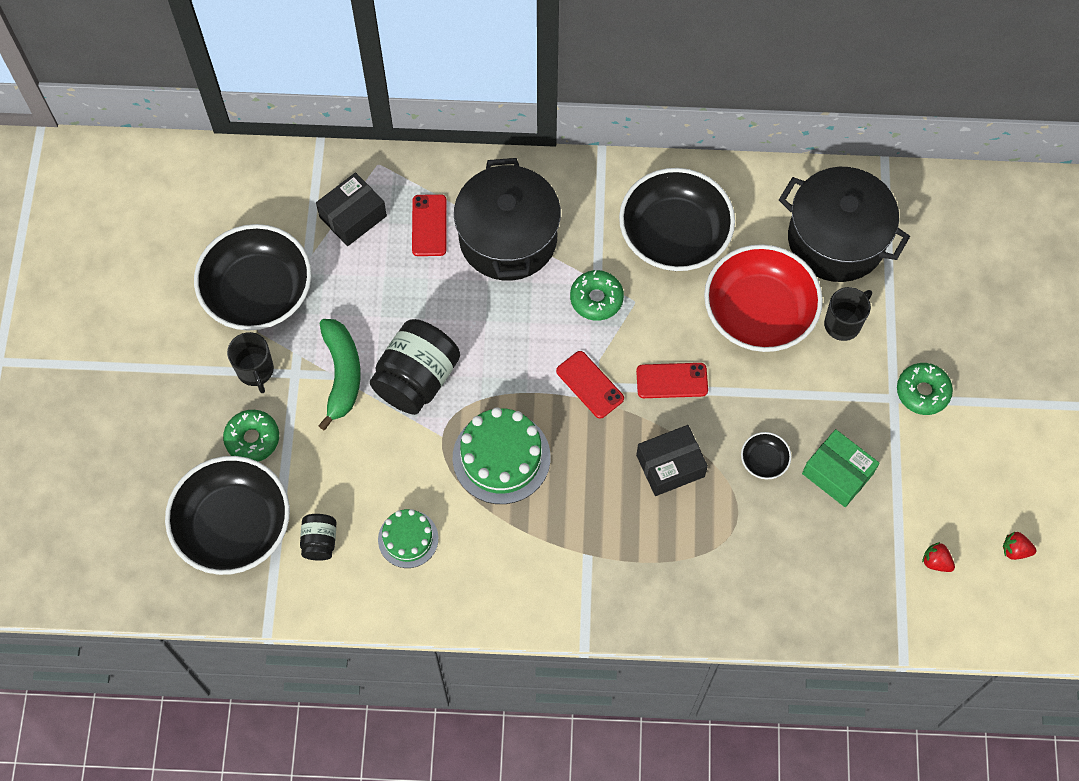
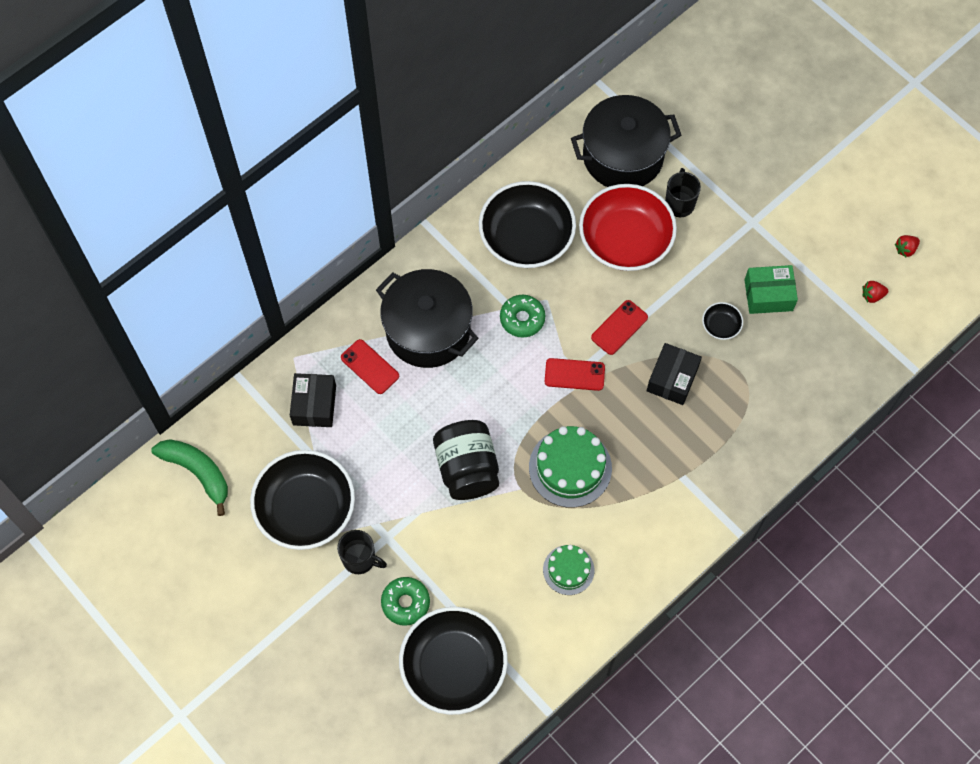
camera: 45 degrees left, 0 degrees up
black jar [300,514,337,561] -> none
green banana [318,319,361,430] -> green banana moved to [151,439,228,516]
green donut [897,363,953,415] -> none

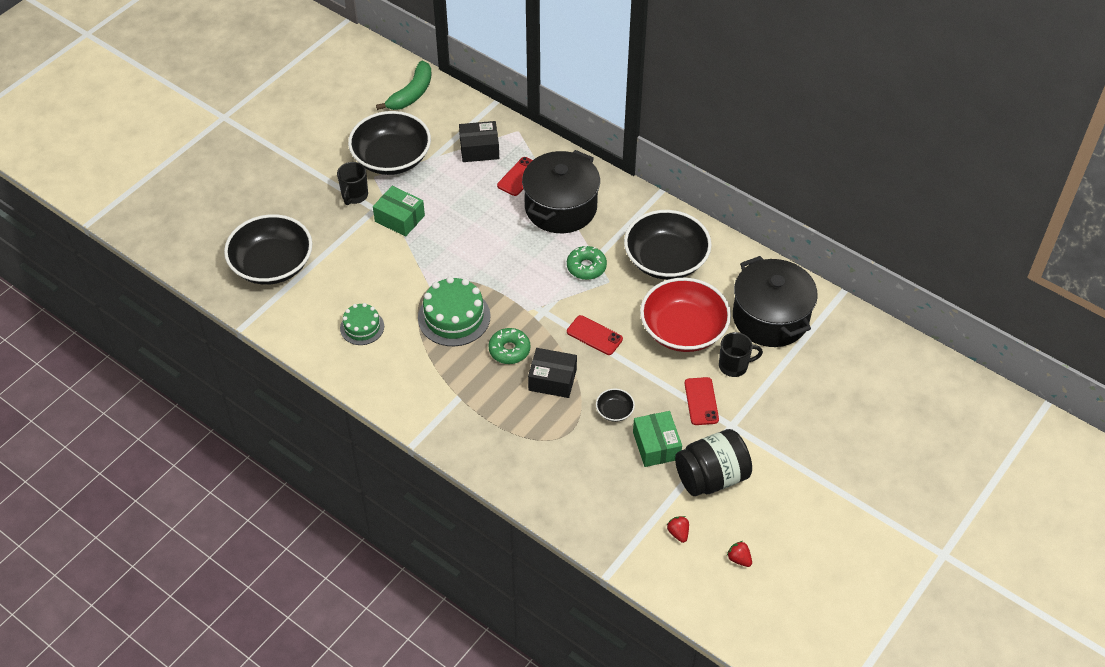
camera: 80 degrees right, 15 degrees down
green donut [381,577,430,626] -> green donut moved to [488,328,530,364]
black jar [433,420,499,500] -> black jar moved to [675,429,752,496]
red phone [545,358,605,391] -> red phone moved to [685,377,719,425]
none -> green box [373,186,425,237]

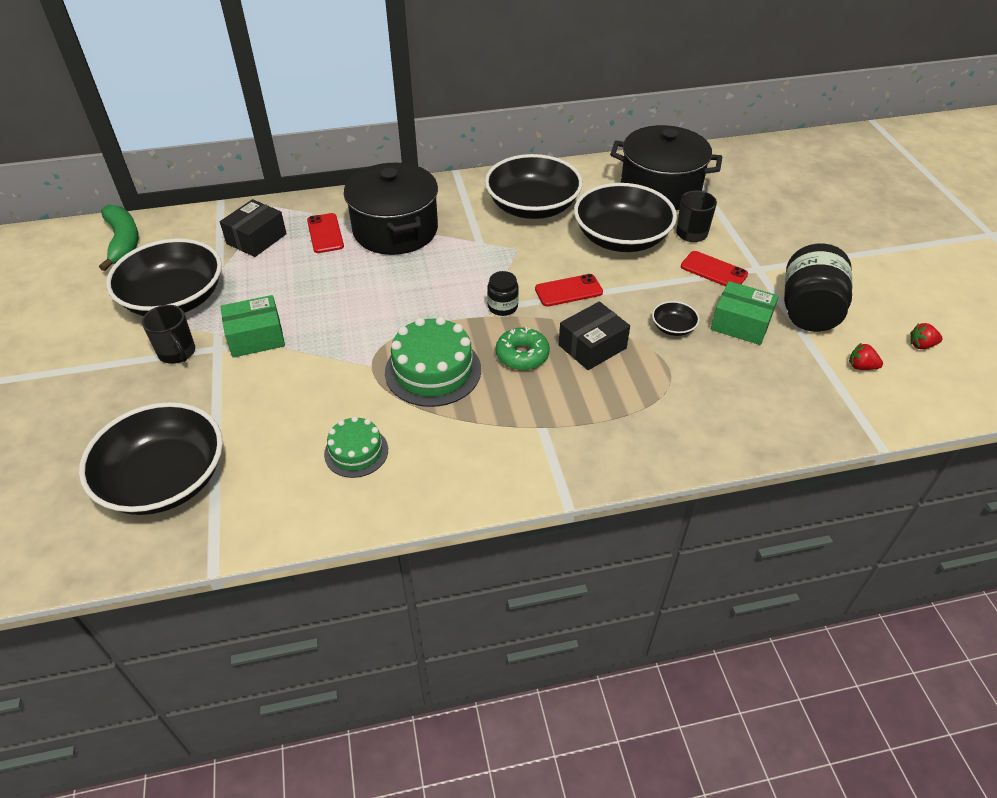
camera: 50 degrees left, 5 degrees down
green donut [567,246,607,280] -> none
red bowl [640,278,731,352] -> black bowl [574,183,677,252]
none -> black jar [487,271,519,316]

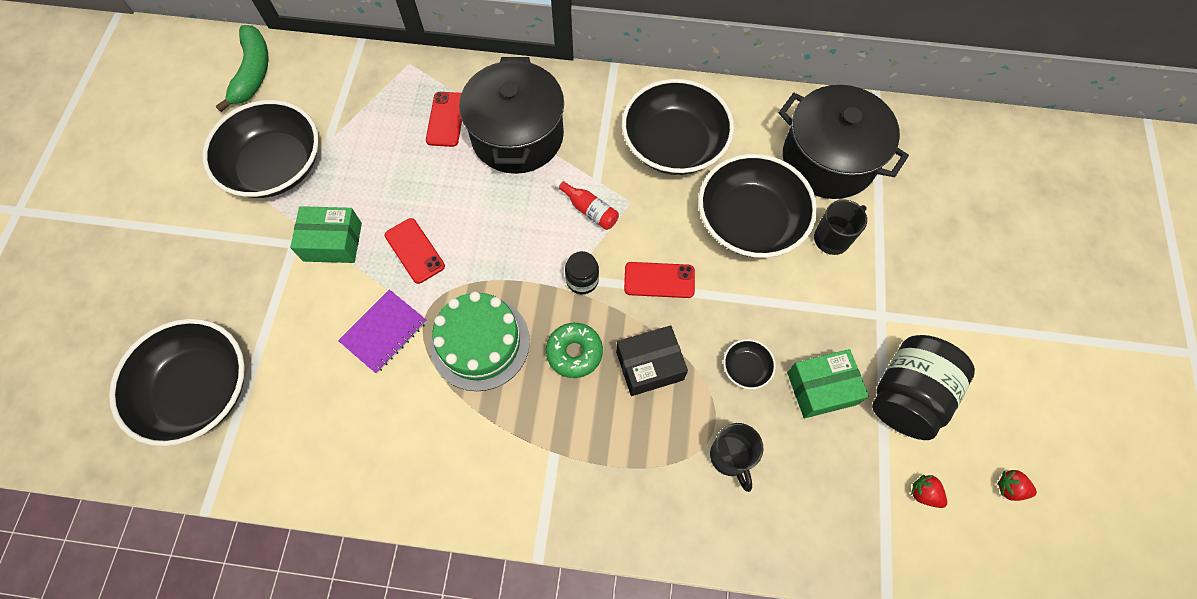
camera: 20 degrees right, 20 degrees up
black mug [142,305,195,364] -> black mug moved to [710,423,763,492]
black box [220,199,287,257] -> none
green cake [324,416,388,478] -> none
red phone [681,251,748,286] -> red phone moved to [385,218,445,284]
green box [711,281,779,345] -> green box turned 60 degrees counterclockwise [787,349,869,418]
none -> purple notebook [338,290,427,374]
none -> red bottle [554,178,619,230]

